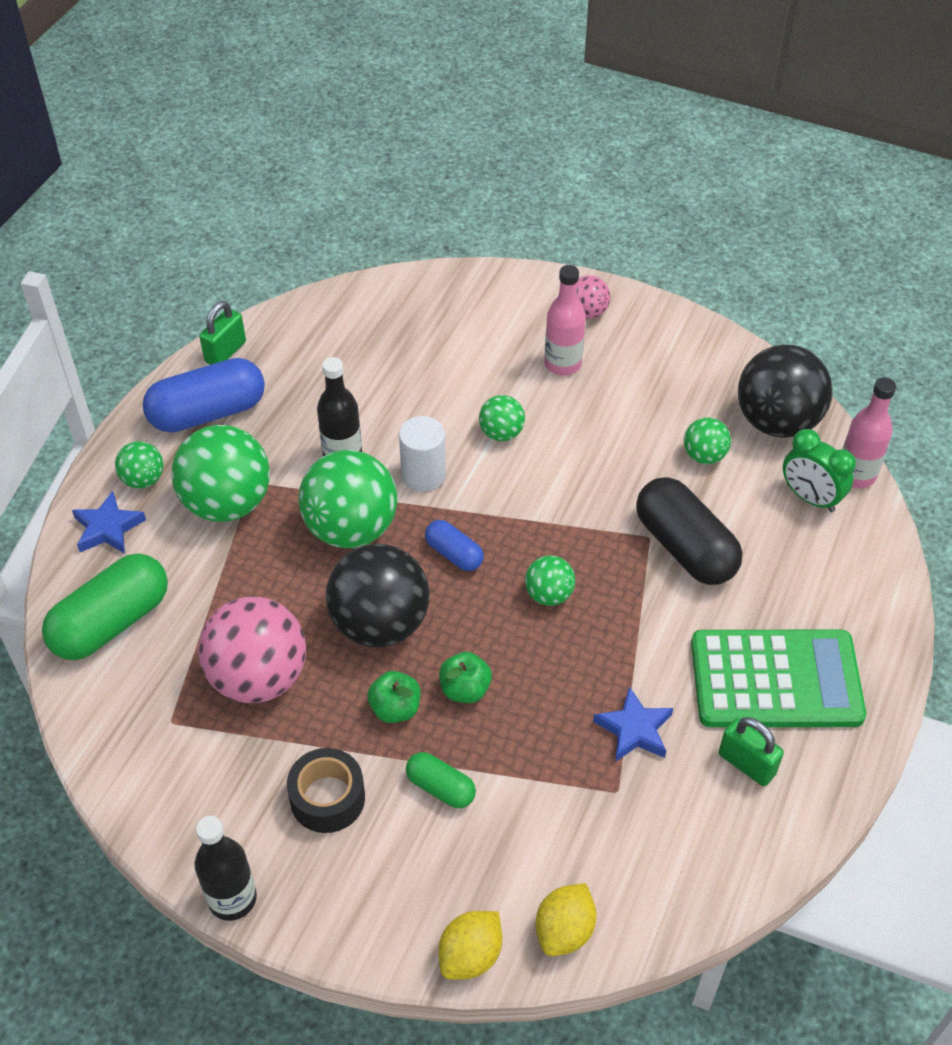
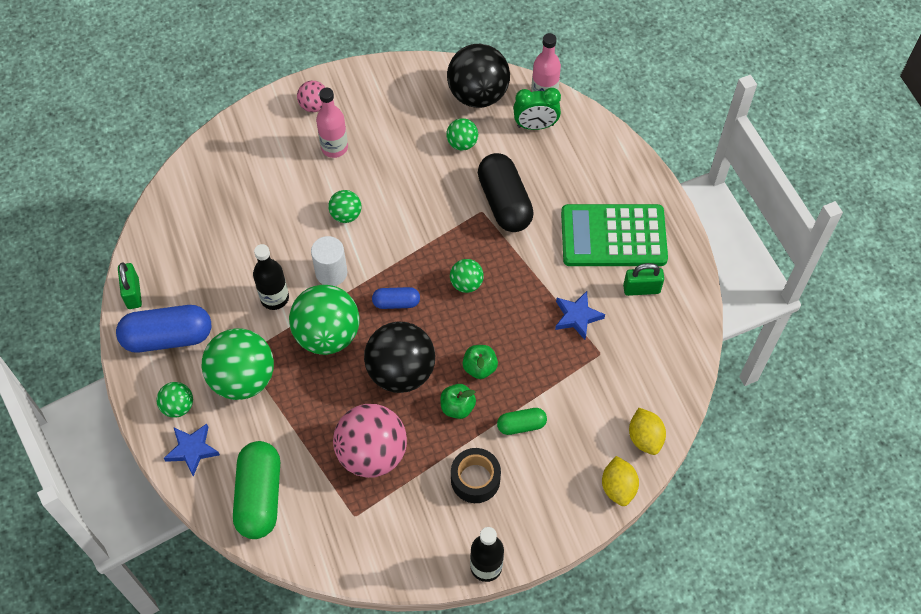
camera: 45 degrees left, 10 degrees up
blue capsule [143,358,265,433] -> blue capsule turned 60 degrees clockwise [116,305,211,352]
black capsule [636,477,742,585] -> black capsule turned 60 degrees clockwise [478,153,534,232]
green calculator [691,630,866,727] -> green calculator turned 135 degrees counterclockwise [561,204,668,266]

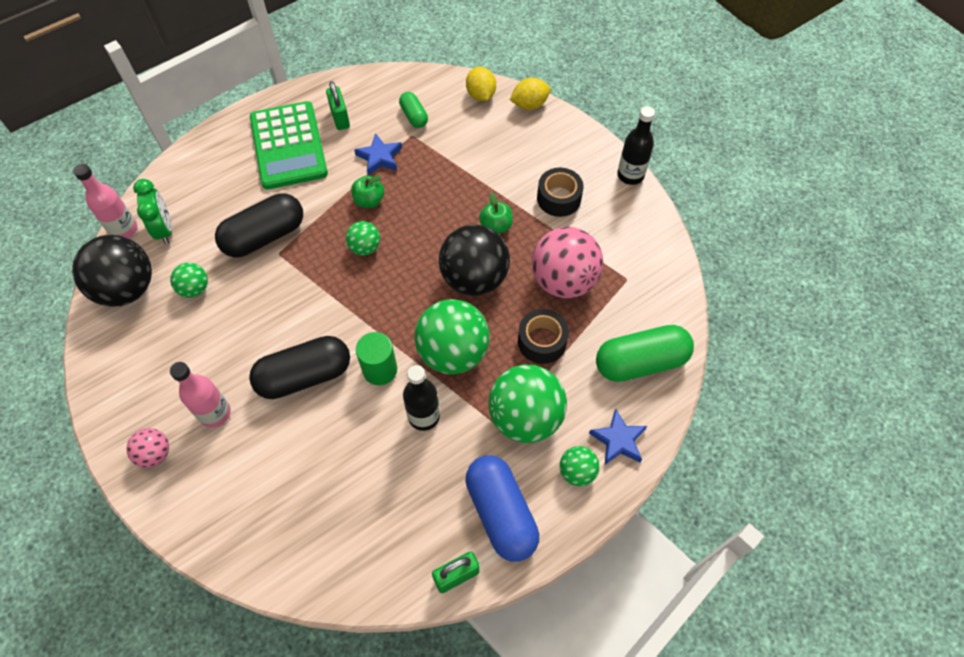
camera: 105 degrees left, 0 degrees up
white cylinder [311,236,347,286] -> green cylinder [356,332,397,385]
green ball [328,190,361,223] -> black capsule [249,336,350,399]
blue capsule [372,287,420,309] -> none
green apple [462,345,498,379] -> green apple moved to [351,175,384,208]
green capsule [497,408,547,435] -> green capsule moved to [399,92,428,128]
yellow lemon [629,408,666,455] -> yellow lemon turned 75 degrees counterclockwise [466,67,496,101]
none -> black tape [518,309,569,364]

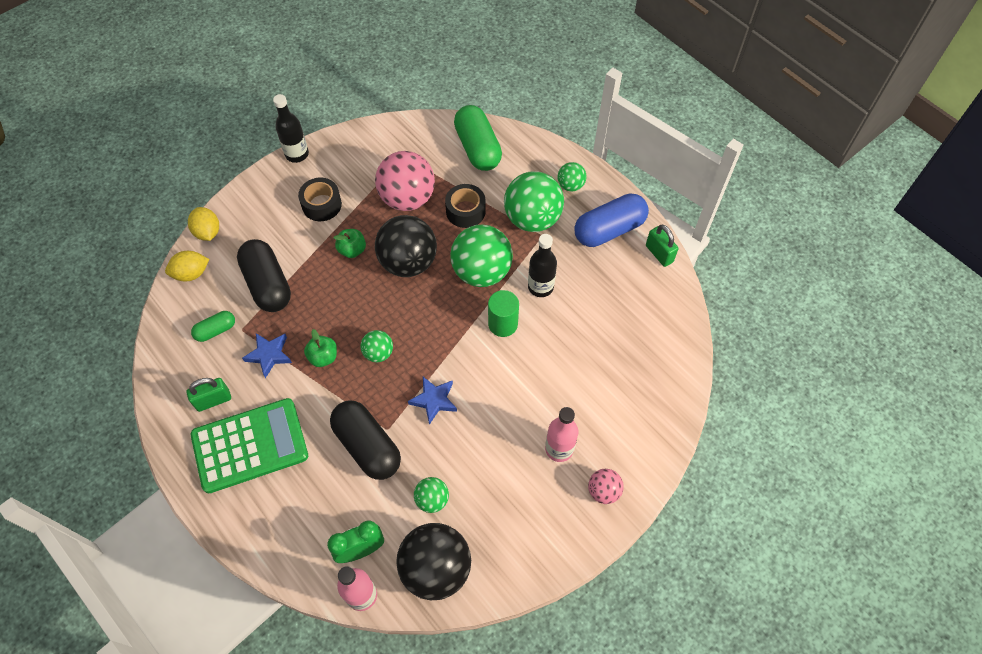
camera: 95 degrees left, 0 degrees up
black capsule [249,336,350,399] -> black capsule moved to [237,239,291,312]
blue star [589,409,647,465] -> blue star moved to [408,377,457,425]

